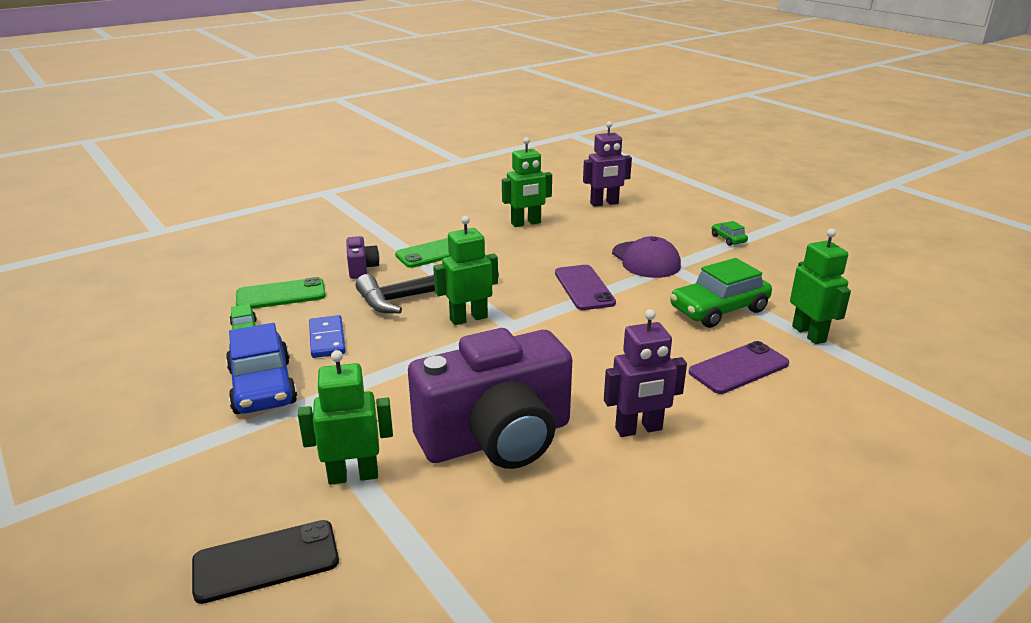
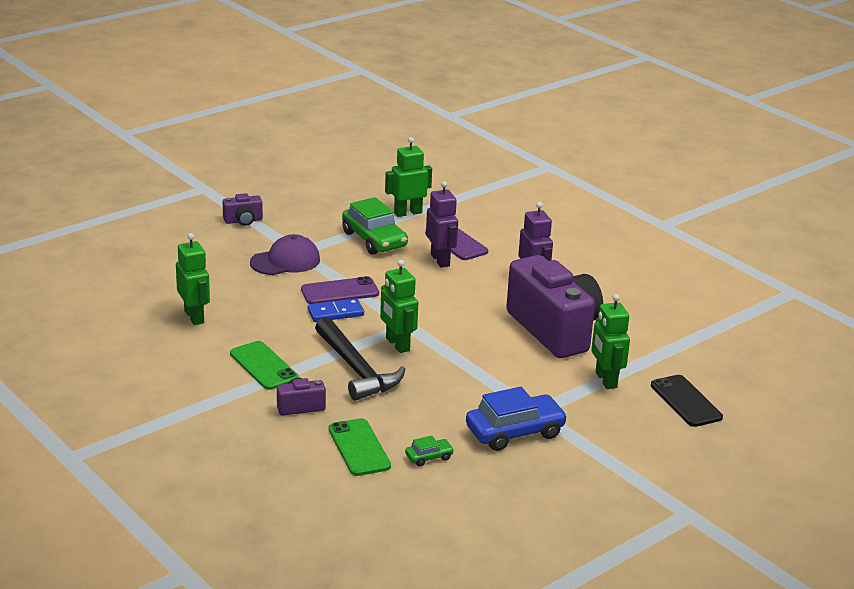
camera: 95 degrees left, 0 degrees up
blue domino [309,315,346,358] -> blue domino moved to [308,298,364,322]
purple robot [583,121,632,207] -> purple robot moved to [426,181,458,267]
green car [712,221,748,246] -> purple camera [223,193,263,226]

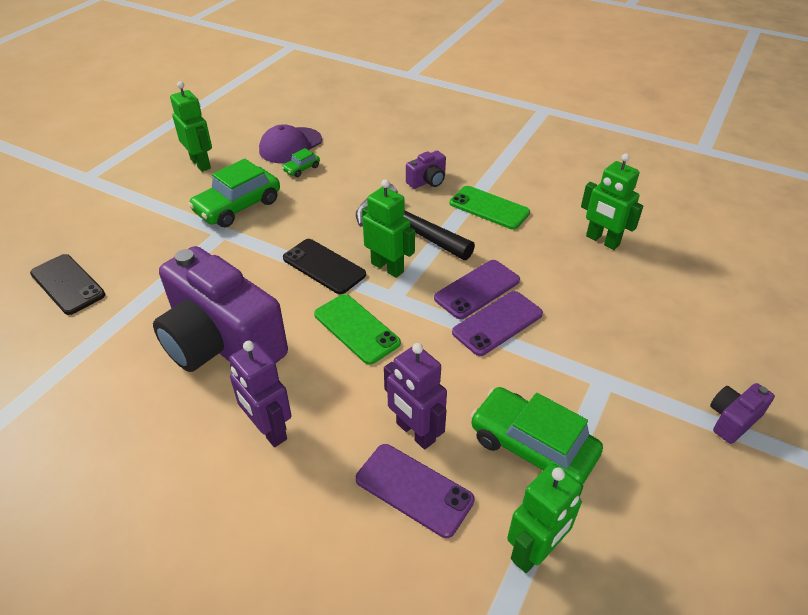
camera: 160 degrees right, 15 degrees up
purple cap [250,234,320,275] -> purple cap moved to [259,124,322,163]
blue domino [308,298,364,322] -> purple phone [434,260,520,319]
green phone [329,418,391,476] -> green phone moved to [314,294,401,365]
blue car [466,387,568,451] -> green car [188,159,280,228]
green robot [591,294,630,389] -> green robot moved to [170,81,212,172]
none -> black phone [283,239,366,294]

